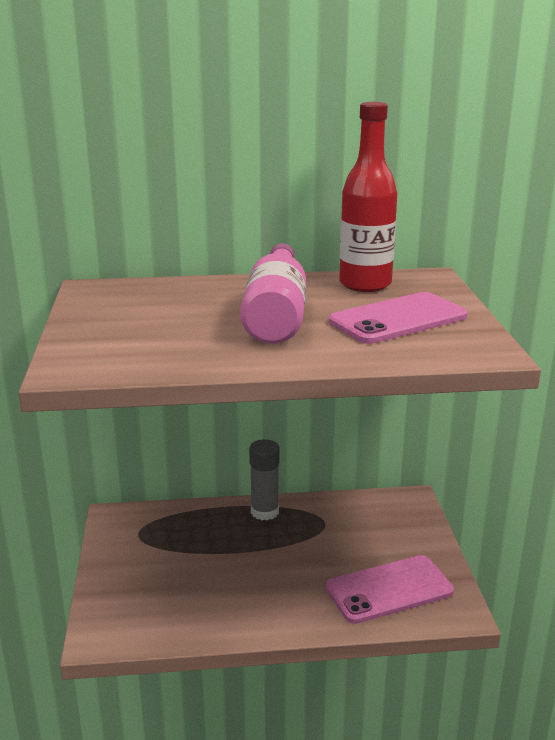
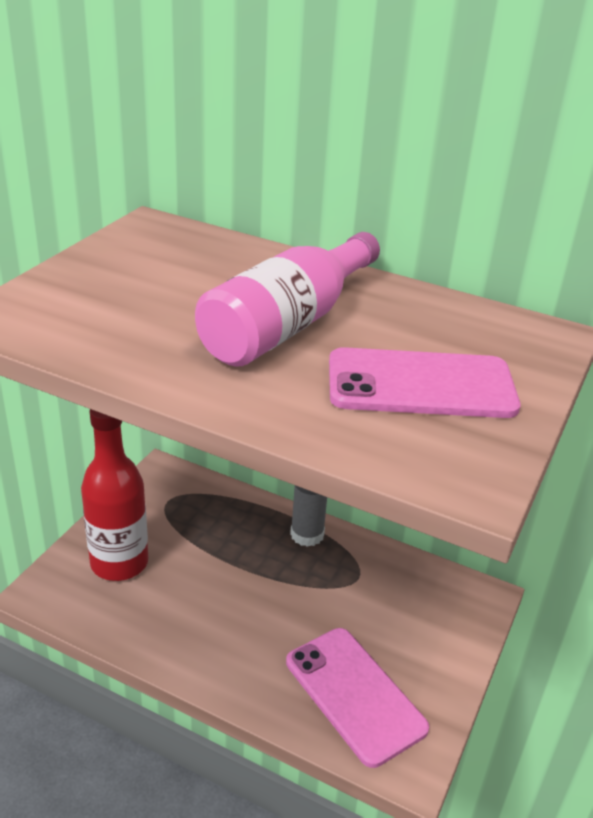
camera: 30 degrees right, 10 degrees up
pink phone [326,555,454,624] -> pink phone turned 45 degrees clockwise [286,628,429,768]
red bottle [339,102,397,292] -> red bottle moved to [81,409,148,581]

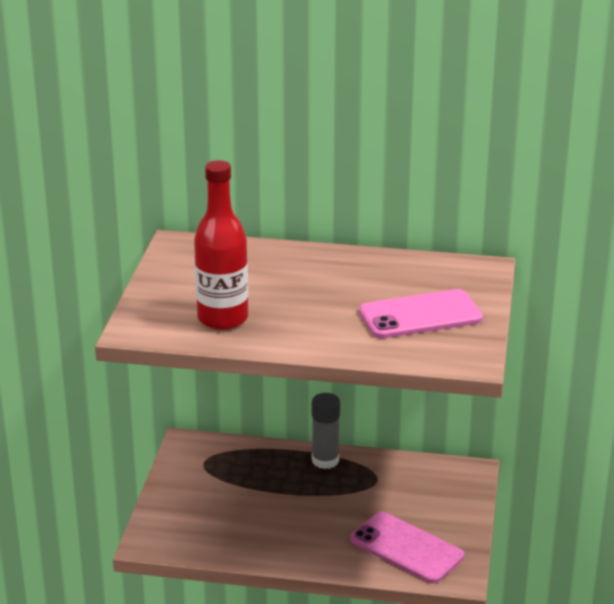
camera: 15 degrees left, 5 degrees down
red bottle [81,409,148,581] -> red bottle moved to [194,160,248,330]
pink bottle [195,232,380,367] -> none

